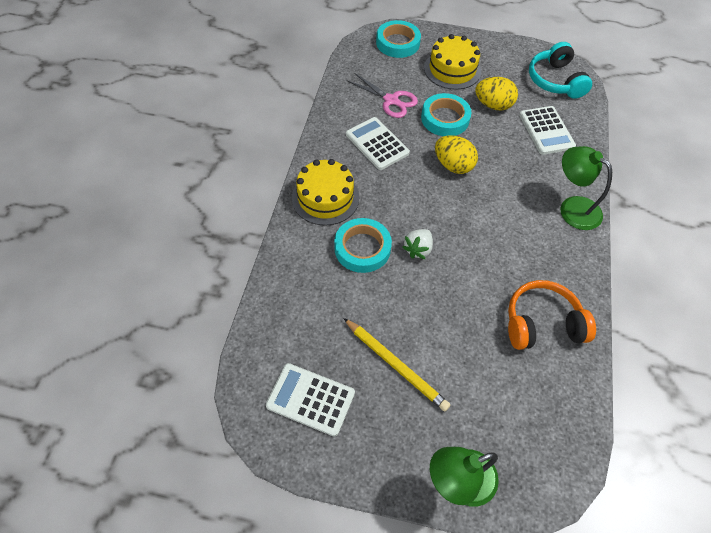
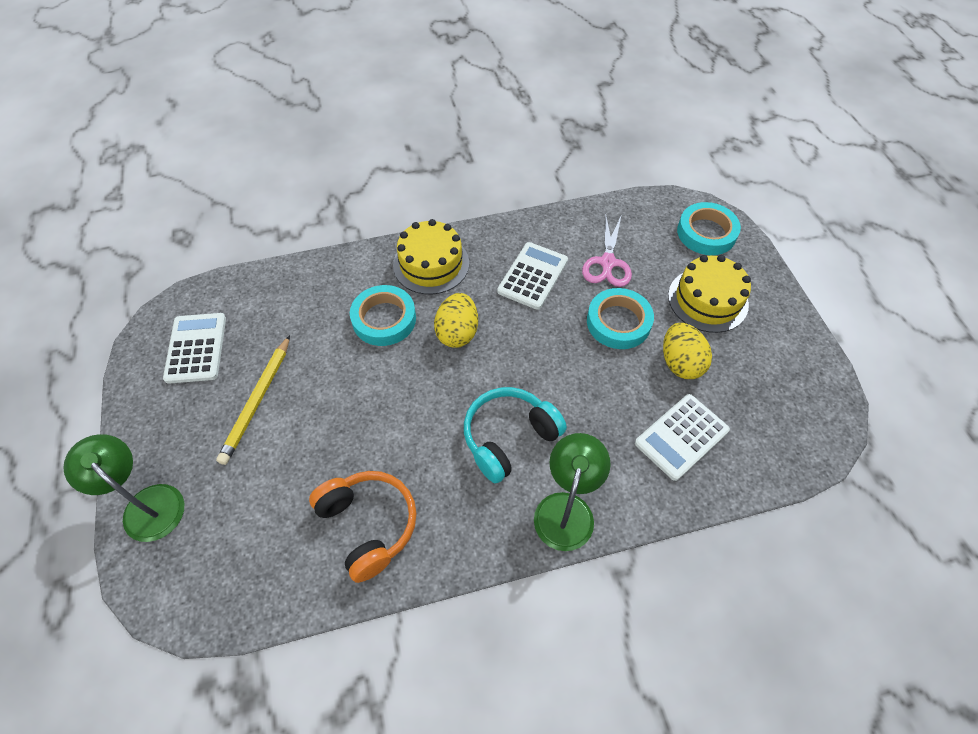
camera: 65 degrees right, 0 degrees up
white strawberry [402,229,433,259] -> none
yellow egg [435,135,478,174] -> yellow egg moved to [434,293,478,348]
turquoise headphones [529,42,592,99] -> turquoise headphones moved to [464,387,567,483]

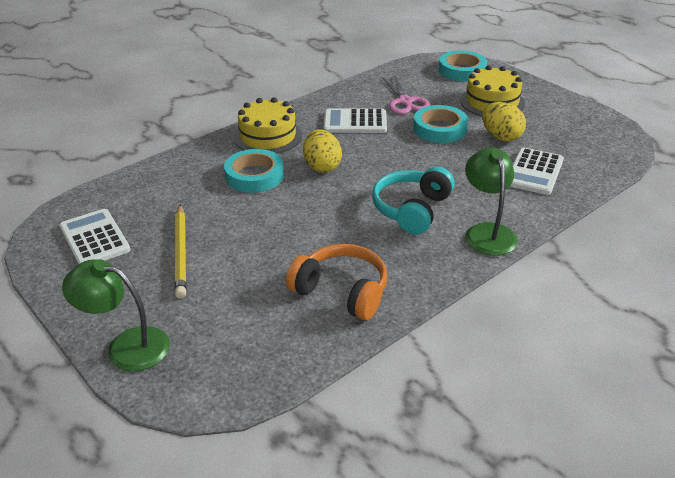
camera: 25 degrees left, 20 degrees down
white calculator [497,242,568,310] -> white calculator turned 90 degrees counterclockwise [324,108,387,133]

